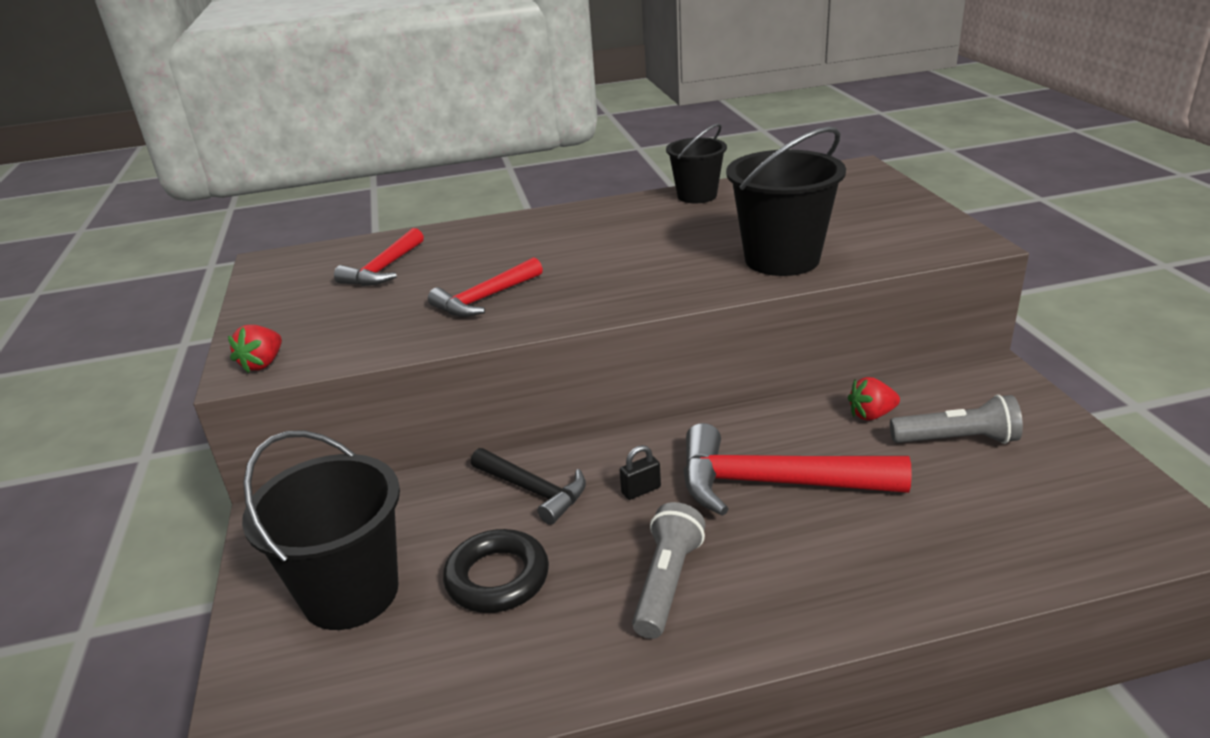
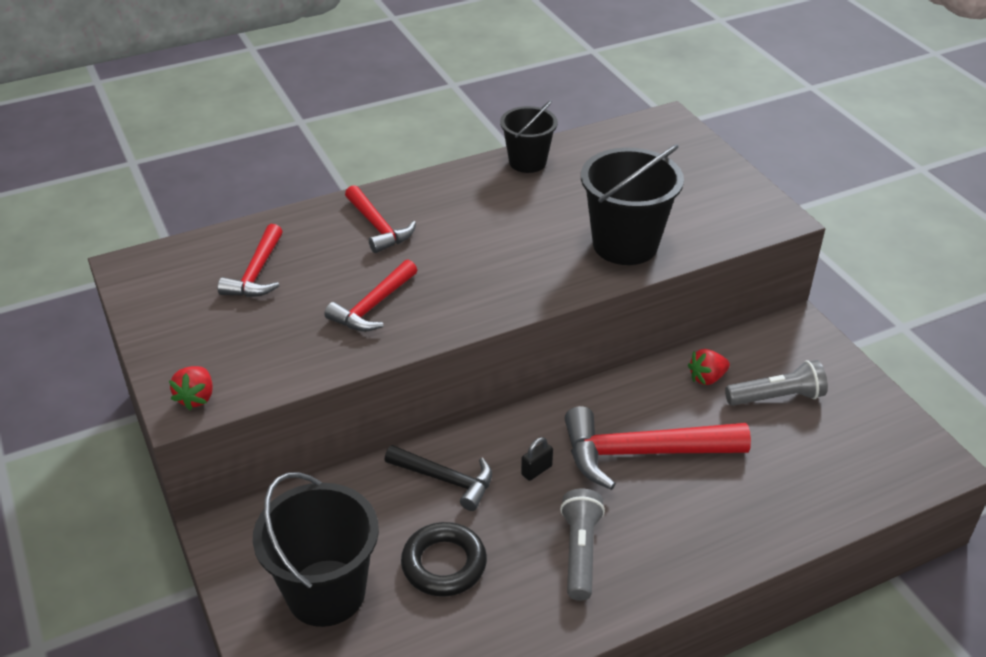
camera: 15 degrees left, 10 degrees up
none -> red hammer [345,185,416,253]

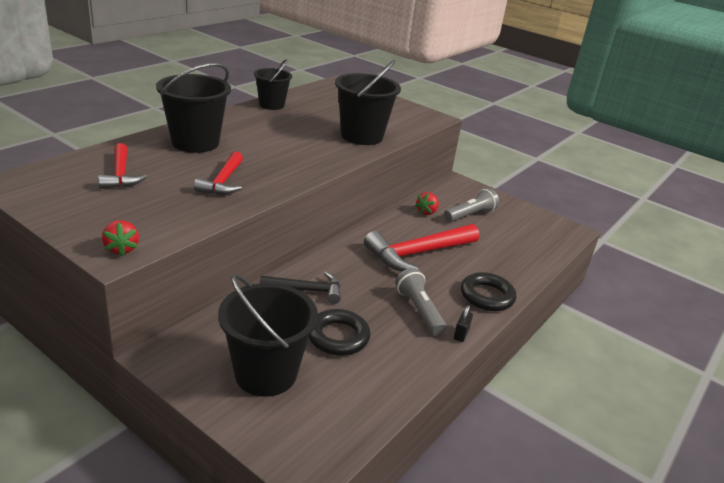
camera: 30 degrees left, 10 degrees down
red hammer [345,185,416,253] -> black bucket [156,63,231,153]
black padlock [521,437,553,481] -> black padlock moved to [454,305,473,342]
none -> black ring [461,272,516,311]

